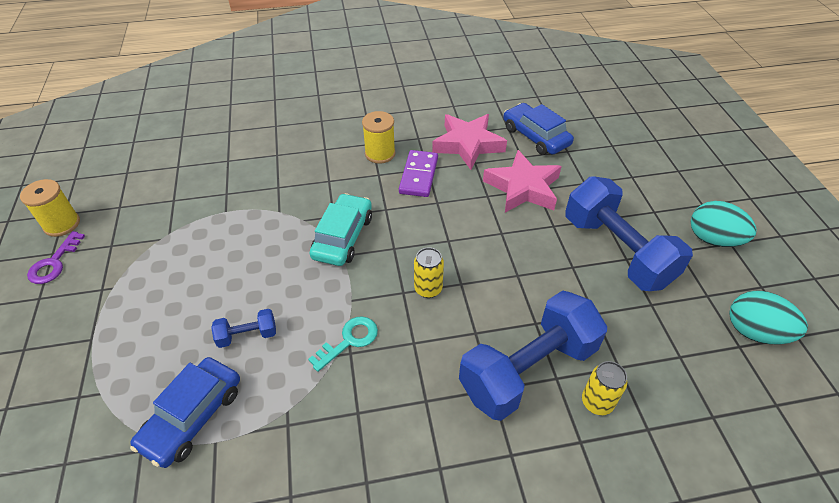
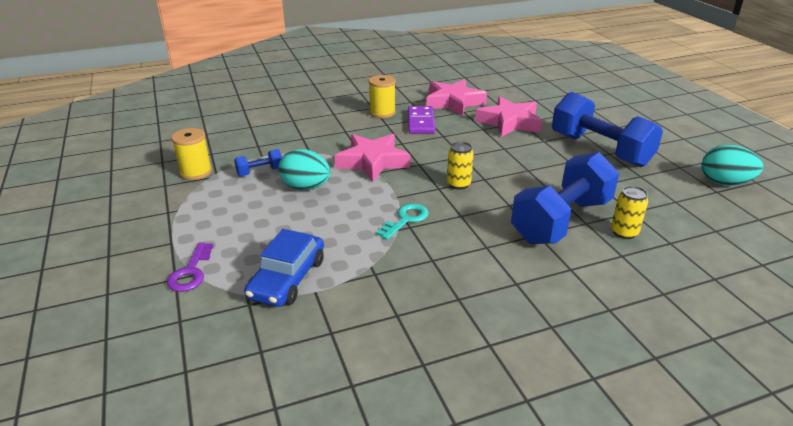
camera: 10 degrees left, 15 degrees down
yellow spool [20,179,80,237] -> yellow spool moved to [171,128,212,180]
purple key [27,231,85,284] -> purple key moved to [167,242,214,292]
blue dumbbell [211,309,276,348] -> blue dumbbell moved to [234,149,282,177]
turquoise car [309,193,372,266] -> pink star [335,134,410,182]
blue car [503,103,574,155] -> none
turquoise egg [691,201,757,247] -> turquoise egg moved to [278,149,331,190]

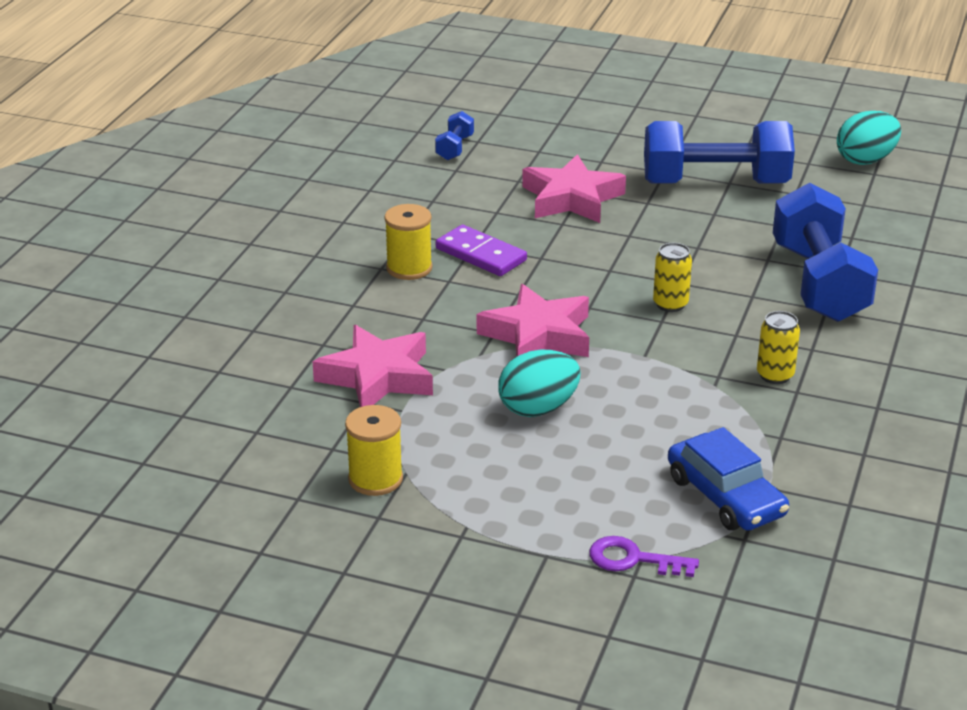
camera: 50 degrees left, 0 degrees up
purple key [167,242,214,292] -> purple key turned 150 degrees clockwise [589,536,699,577]
blue dumbbell [234,149,282,177] -> blue dumbbell moved to [435,111,474,161]
turquoise key [376,203,429,240] -> none
pink star [426,79,487,116] -> pink star moved to [313,325,433,407]
yellow can [611,186,648,239] -> yellow can moved to [757,311,800,384]

